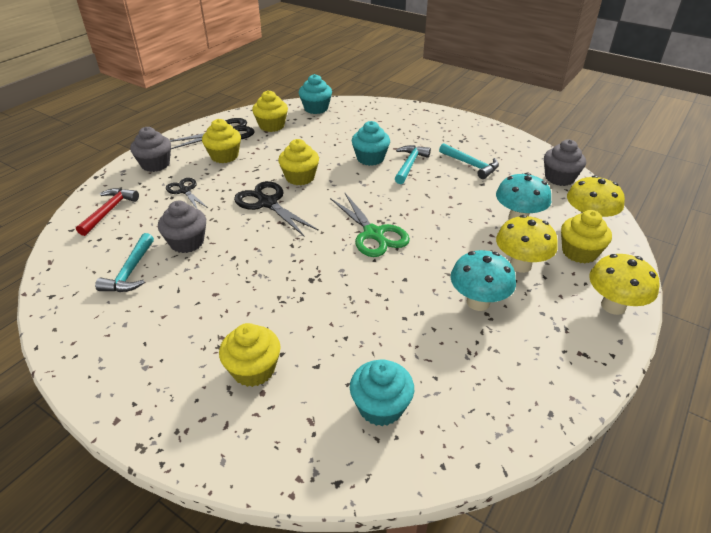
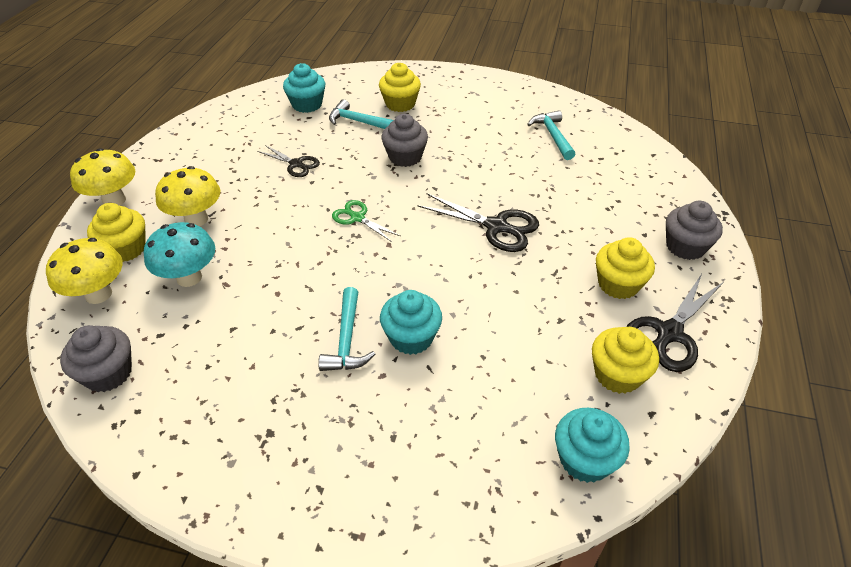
camera: 160 degrees right, 5 degrees up
red hammer [76,188,139,236] -> none
grey cupcake [158,201,206,253] -> grey cupcake moved to [381,114,428,167]
black scissors [166,178,208,209] -> black scissors moved to [257,145,320,177]
yellow cupcake [278,139,319,185] -> none
green scissors [330,193,410,257] -> green scissors [332,200,400,242], size x0.62
turquoise hammer [439,143,499,179] -> turquoise hammer moved to [329,99,393,129]
turquoise mushroom [450,250,516,311] -> none

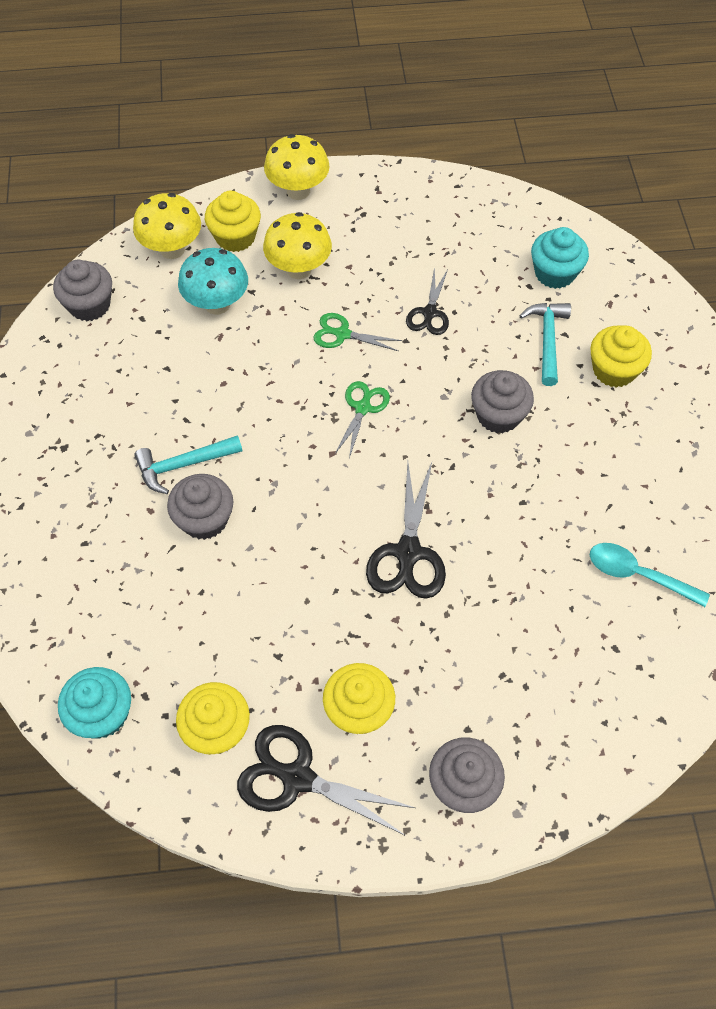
camera: 70 degrees right, 15 degrees up
turquoise cupcake [380,290,442,355] -> grey cupcake [167,474,233,540]
turquoise hammer [527,110,575,160] -> turquoise spoon [590,543,710,607]
none -> green scissors [313,313,402,351]

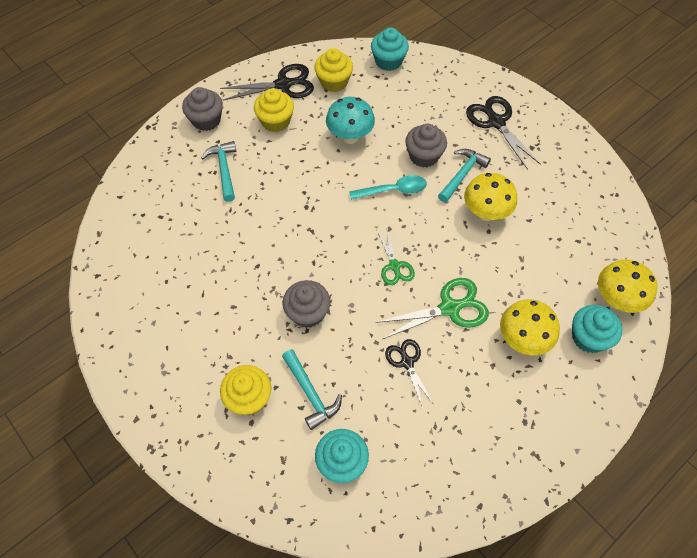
camera: 145 degrees right, 0 degrees up
grey cupcake [53,260,112,321] -> none
turquoise mushroom [178,248,248,315] -> turquoise mushroom moved to [326,97,375,144]
yellow cupcake [205,191,261,252] -> turquoise cupcake [572,305,622,353]
yellow mushroom [264,134,329,200] -> yellow mushroom moved to [464,173,517,221]
green scissors [313,313,402,351] -> green scissors [375,278,489,339], size x1.61
black scissors [366,462,446,599] -> black scissors moved to [466,96,541,170]
turquoise spoon [590,543,710,607] -> turquoise spoon moved to [349,175,427,200]
none -> turquoise hammer [201,141,236,202]

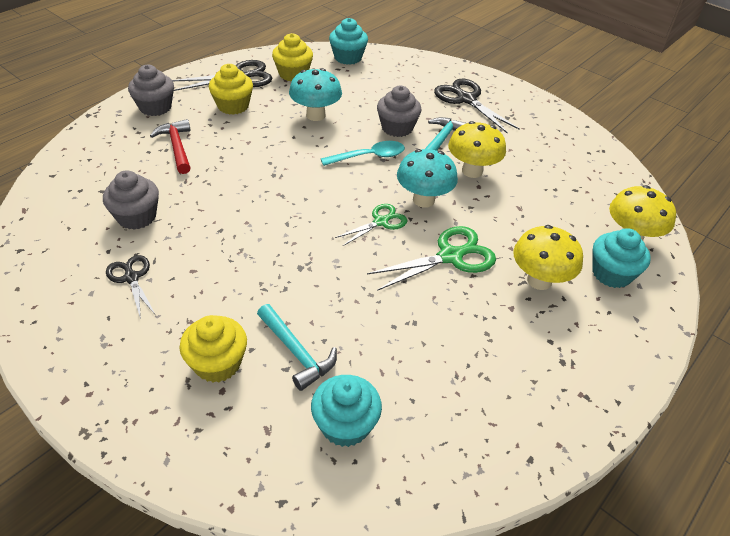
camera: 10 degrees left, 15 degrees down
turquoise hammer [201,141,236,202] -> red hammer [150,119,191,174]
grey cupcake [282,280,331,328] -> grey cupcake moved to [103,170,159,230]
green scissors [377,229,415,285] -> green scissors turned 105 degrees counterclockwise [335,204,408,246]
black scissors [385,339,433,408] -> black scissors moved to [106,255,155,319]
none -> turquoise mushroom [397,149,458,208]

